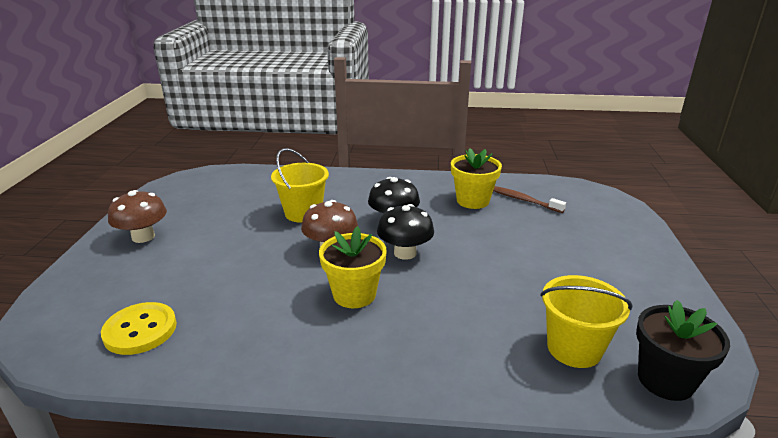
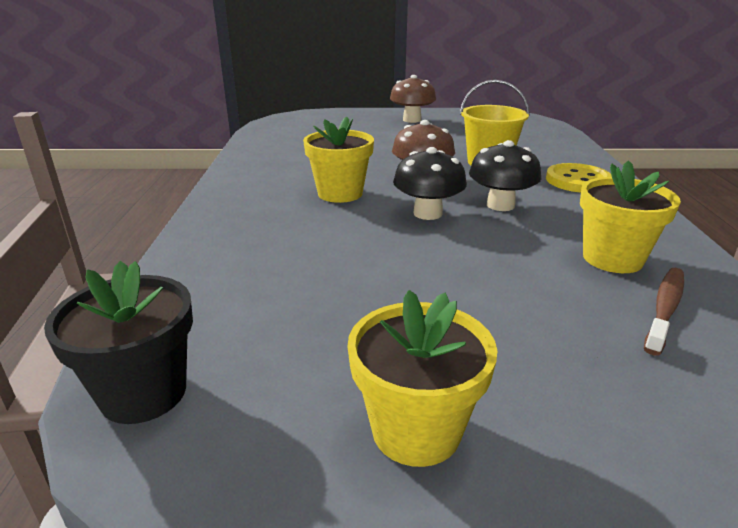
camera: 85 degrees right, 0 degrees up
yellow button [101,302,177,355] -> yellow button moved to [546,163,612,193]
yellow bucket [540,275,633,368] -> none
none -> yellow flower pot [347,290,497,467]

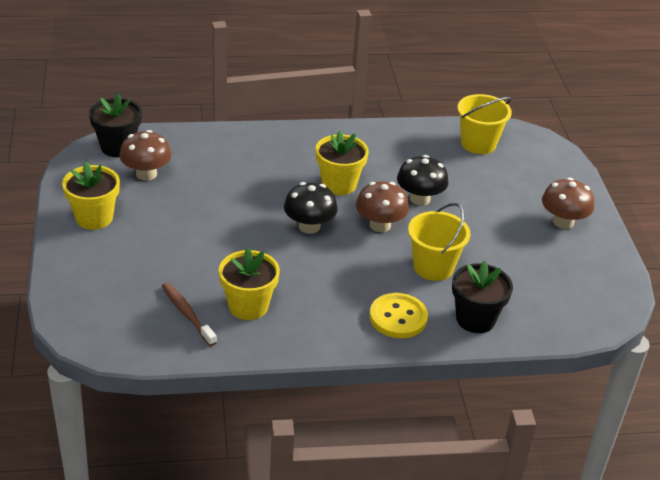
camera: 80 degrees right, 10 degrees up
black mushroom [469,140,541,211] -> black mushroom moved to [397,155,448,206]
brown toothbrush [644,268,684,356] -> brown toothbrush turned 150 degrees counterclockwise [162,283,217,346]
none -> brown mushroom [119,130,172,181]
none -> black flower pot [452,261,513,333]
none -> yellow bucket [457,94,512,154]

